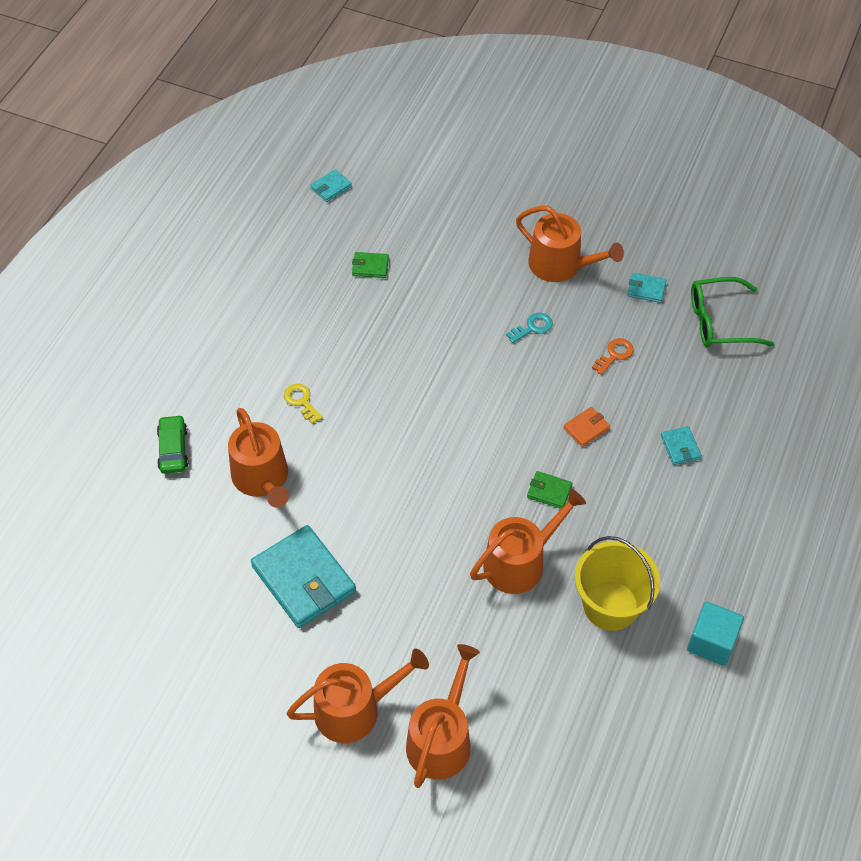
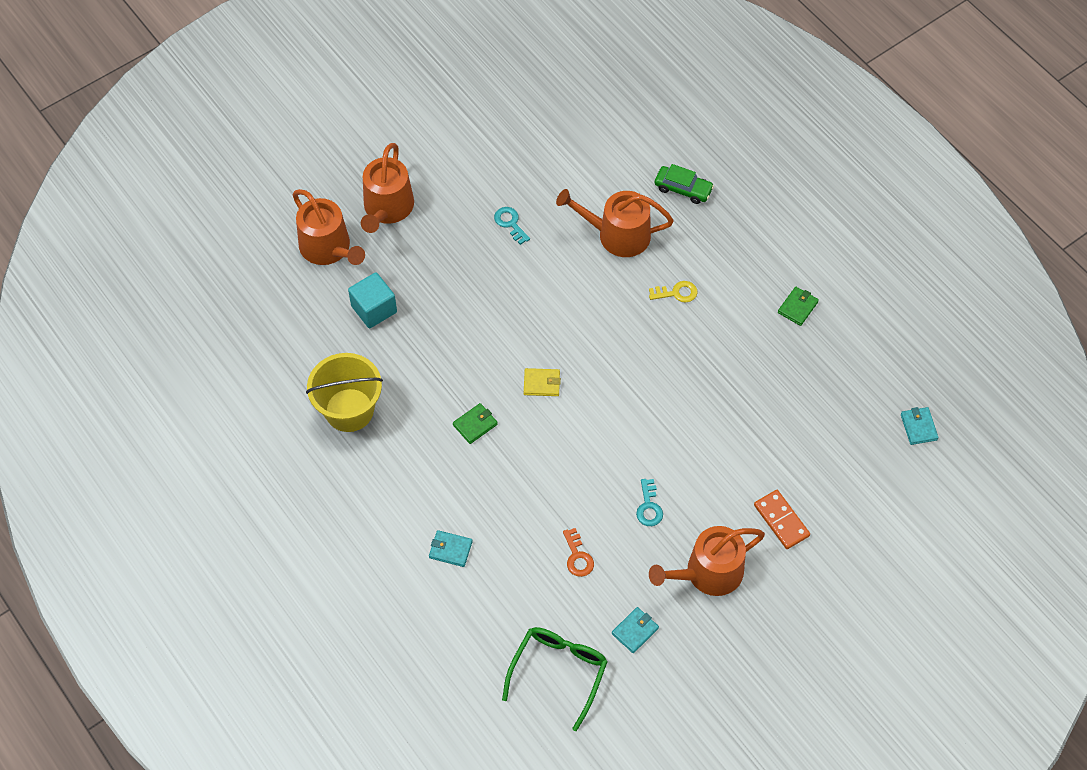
camera: 120 degrees right, 5 degrees up
turquoise wallet [251,525,356,628] -> turquoise key [494,207,530,245]
green wallet [352,252,389,278] -> green wallet moved to [778,287,819,326]
orange watering can [470,488,586,594] -> none
orange wallet [563,407,610,447] -> none
turquoise cube [687,602,744,666] -> turquoise cube moved to [348,272,397,328]
none -> yellow wallet [524,368,561,396]
none -> orange domino [754,490,810,549]

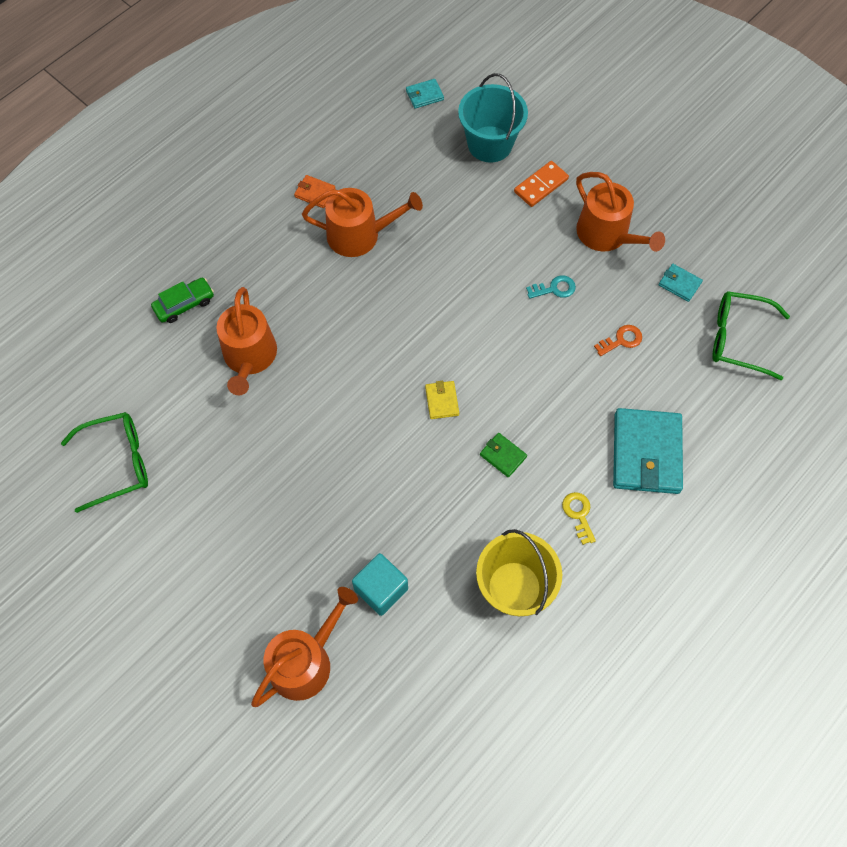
camera: 100 degrees left, 5 degrees up
orange watering can [361,143,414,233] -> orange watering can moved to [302,188,423,257]
turquoise wallet [429,530,473,567] -> turquoise wallet [613,408,683,494], size x2.20
turquoise key [494,207,530,245] -> none
yellow key [649,281,697,303] -> yellow key moved to [562,492,596,545]
green car [654,164,714,204] -> green car turned 45 degrees clockwise [151,278,214,323]
green wallet [778,287,819,326] -> orange wallet [294,175,336,208]
none -> green glasses [61,412,148,513]
none -> turquoise bucket [458,73,528,163]

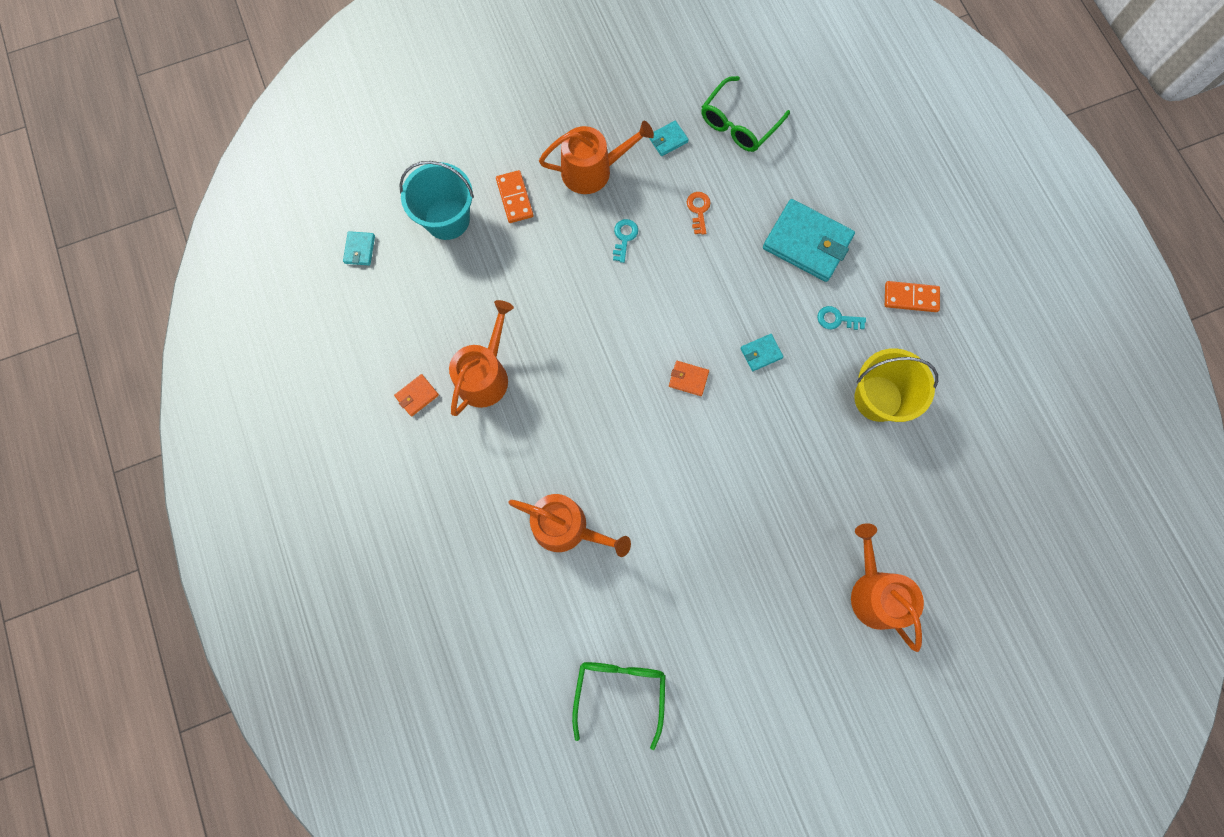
camera: 65 degrees left, 10 degrees up
green car [151,278,214,323] -> none
turquoise cube [352,553,408,616] -> none
yellow wallet [425,381,459,419] -> orange wallet [669,361,709,396]
green wallet [480,433,527,477] -> turquoise wallet [741,334,783,371]
yellow key [562,492,596,545] -> turquoise key [817,306,866,330]
none -> orange domino [885,281,940,312]

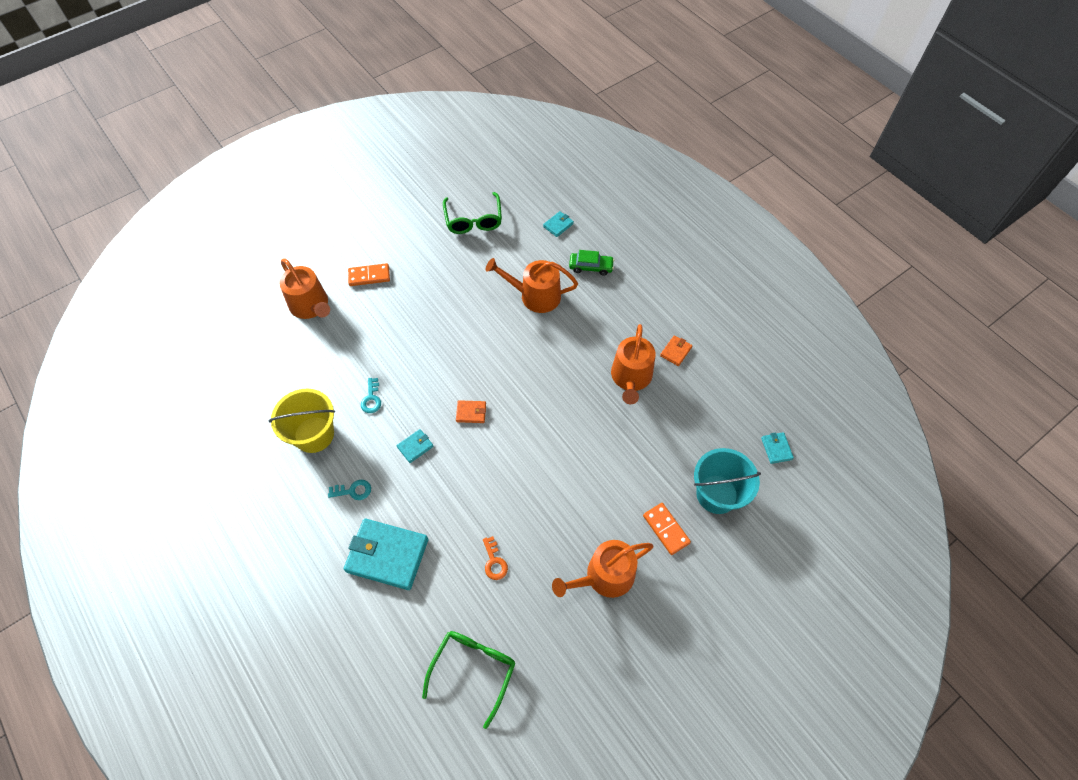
camera: 165 degrees right, 15 degrees down
turquoise key [613,219,638,263] -> turquoise key moved to [361,378,381,413]
turquoise wallet [649,121,689,156] -> turquoise wallet moved to [543,211,574,237]
orange domino [885,281,940,312] -> orange domino moved to [348,263,390,286]
none -> green car [569,250,614,276]

